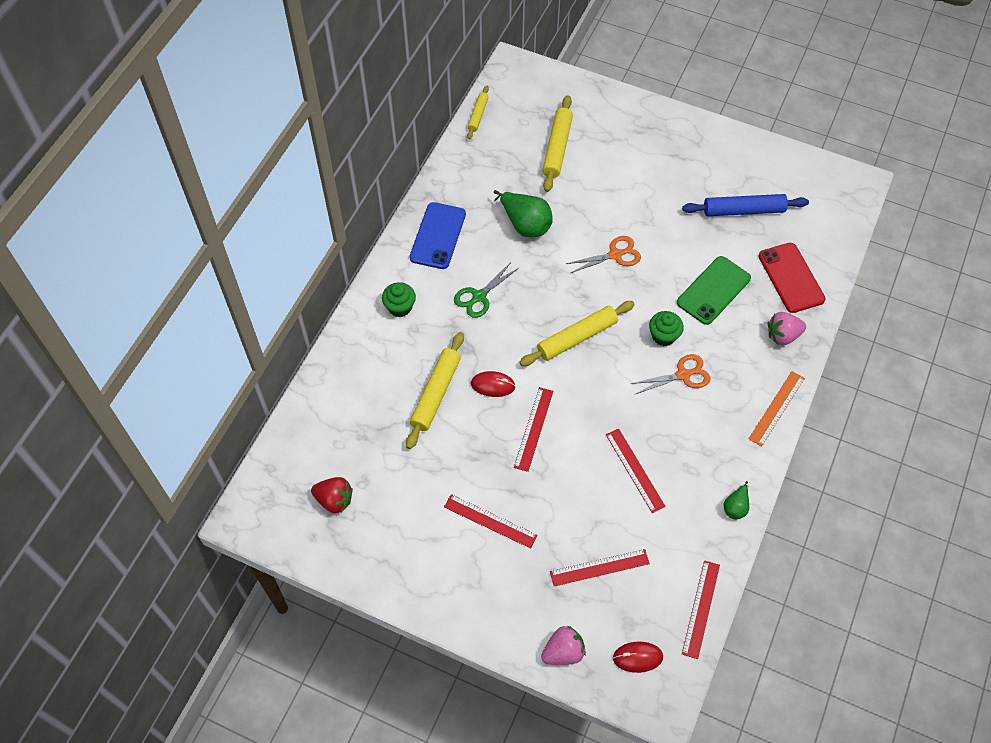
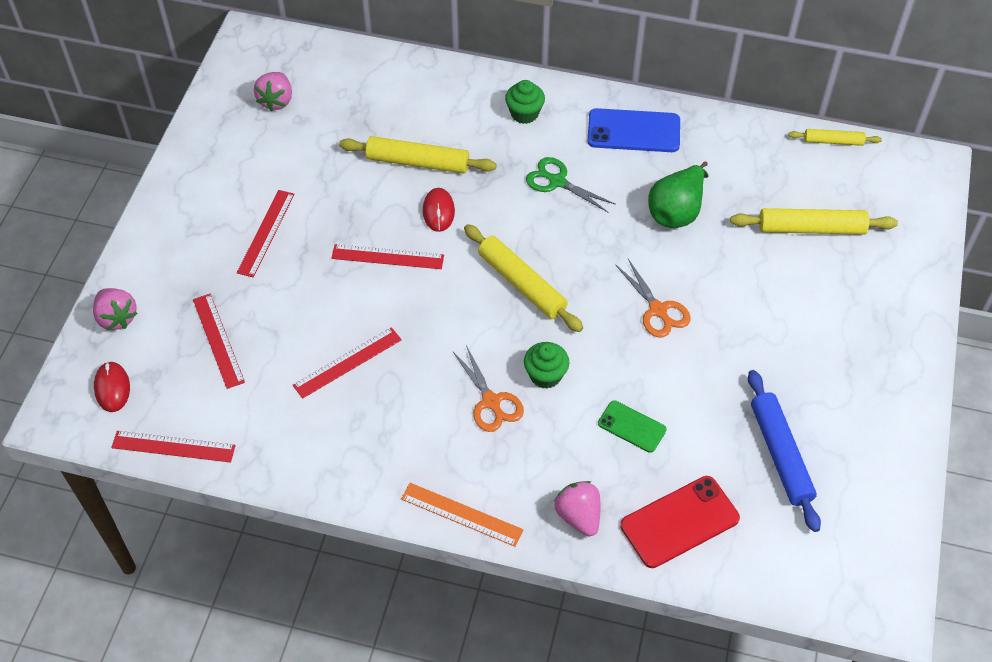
camera: 80 degrees right, 5 degrees down
red strawberry [311,477,353,513] -> pink strawberry [254,72,292,111]
green phone [677,256,751,325] -> green phone [598,400,667,453], size x0.60
green pear [724,481,749,520] -> none

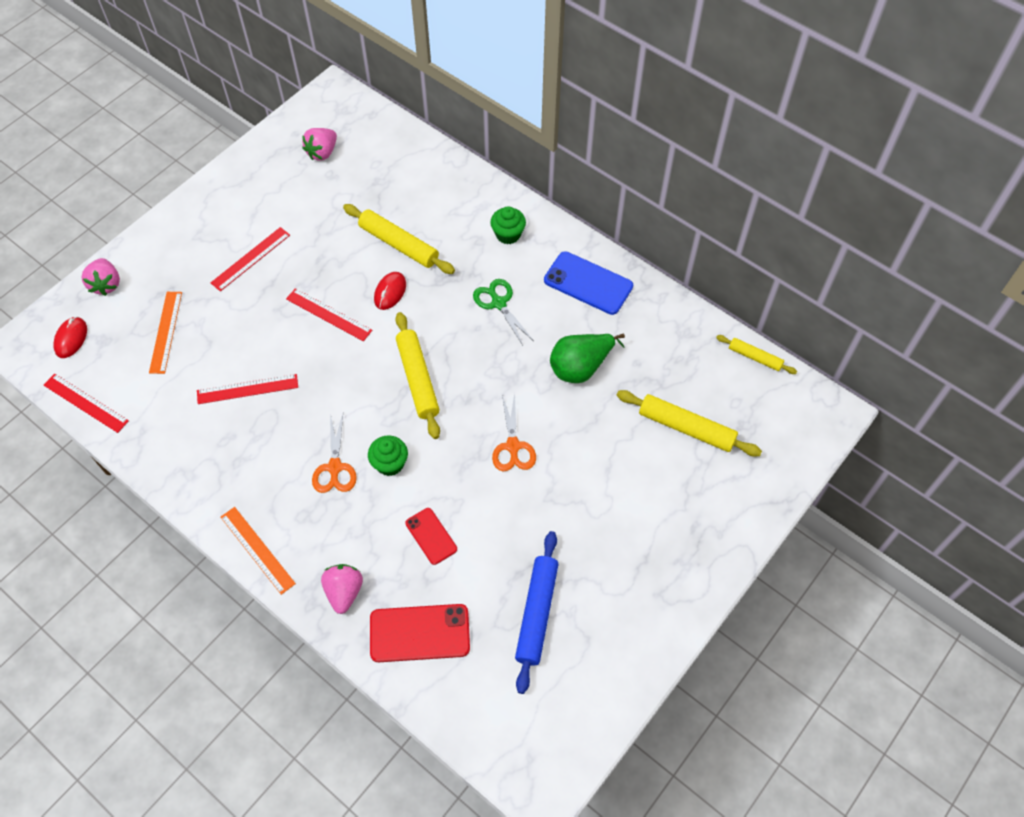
camera: 25 degrees right, 5 degrees up
red ruler [193,294,245,389] -> orange ruler [149,292,182,374]
green phone [598,400,667,453] -> red phone [405,508,457,565]

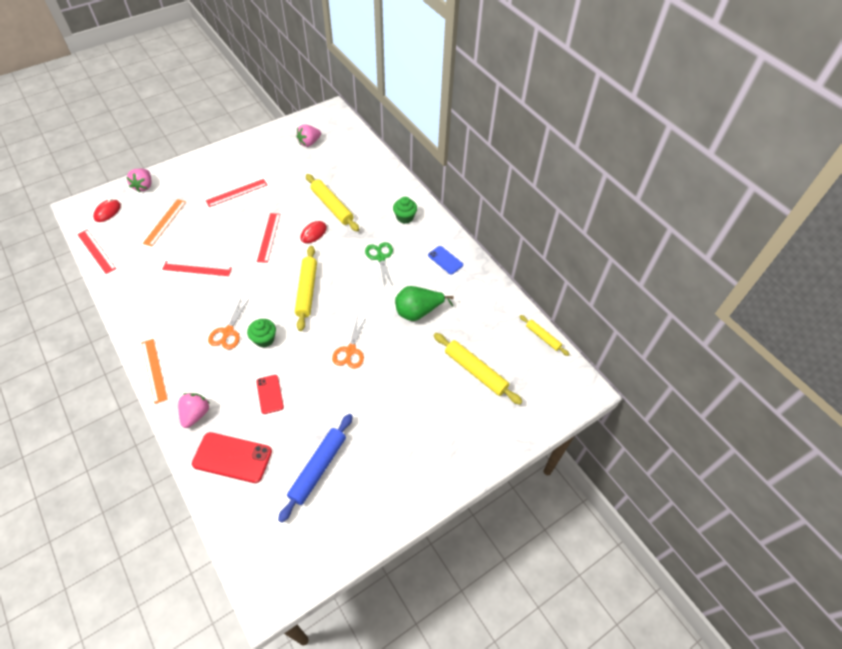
camera: 15 degrees right, 5 degrees down
red ruler [286,288,372,341] -> red ruler turned 45 degrees clockwise [257,213,280,263]
blue phone [544,251,633,315] -> blue phone [428,246,463,274], size x0.60

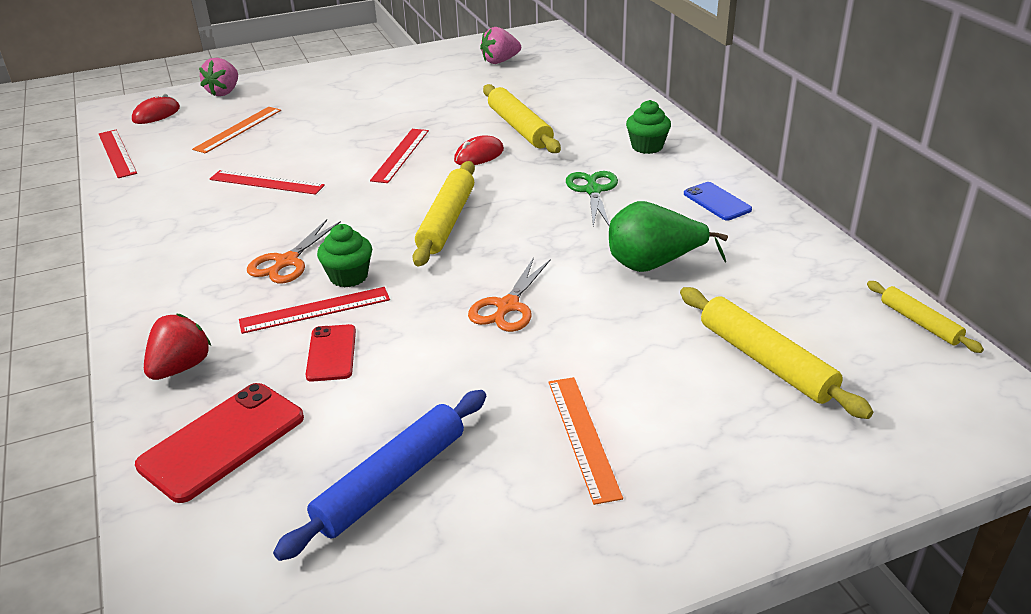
camera: 15 degrees right, 20 degrees down
orange ruler [141,339,168,404] -> orange ruler moved to [549,377,623,505]
pink strawberry [178,393,209,428] -> red strawberry [144,313,211,380]
red phone [192,432,272,483] -> red phone turned 75 degrees counterclockwise [135,383,304,503]
red ruler [206,179,267,207] -> red ruler moved to [239,287,390,334]

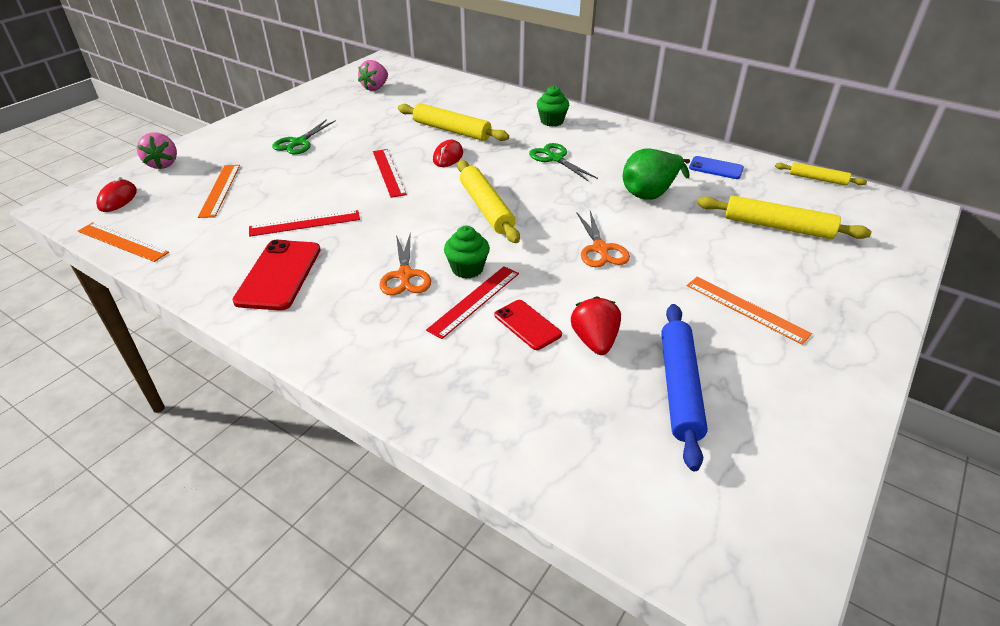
camera: 35 degrees left, 5 degrees up
red ruler [99,130,137,178] -> orange ruler [78,222,169,262]
red phone [135,383,304,503] -> red phone moved to [232,240,321,311]
red strawberry [144,313,211,380] -> red strawberry moved to [571,296,621,355]
blue phone [684,182,752,221] -> blue phone moved to [689,156,744,179]
none -> green scissors [272,119,336,155]

